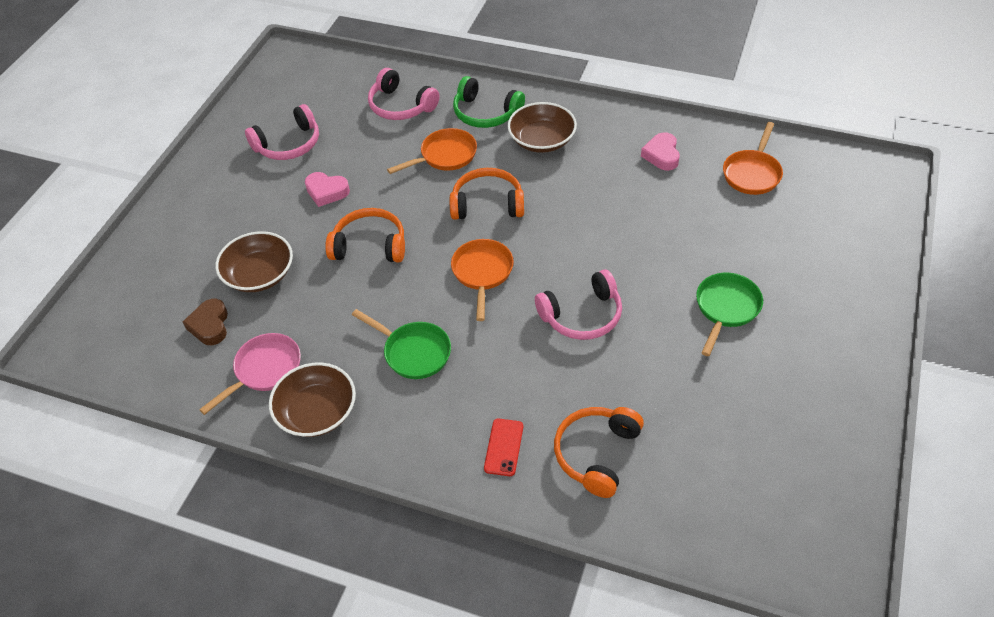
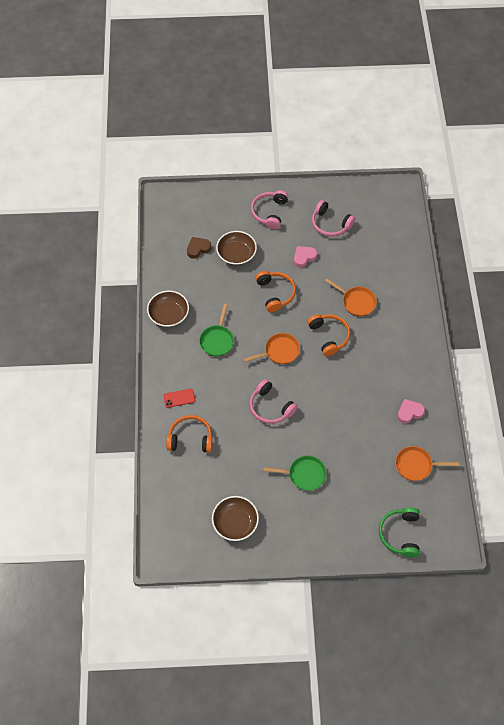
camera: 65 degrees right, 10 degrees up
pink pan [199,333,301,415] -> none
pink heart [305,172,350,207] -> pink heart turned 60 degrees clockwise [294,246,317,268]
pink headphones [368,68,440,120] -> pink headphones moved to [251,190,289,229]
green headphones [453,76,525,128] -> green headphones moved to [379,507,420,557]
brown bowl [508,102,577,153] -> brown bowl moved to [212,496,259,541]

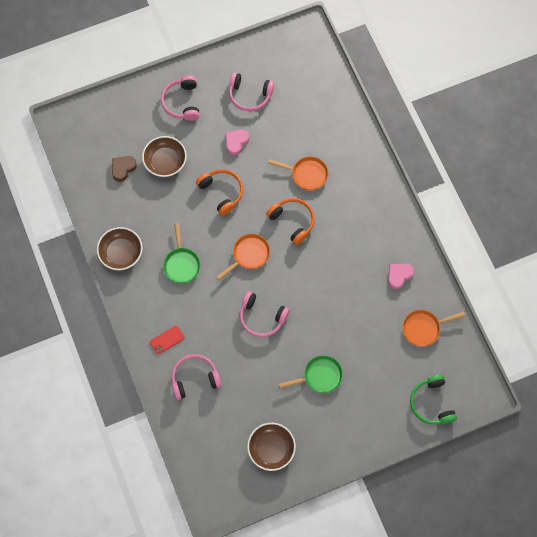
camera: 20 degrees left, 10 degrees up
orange headphones [166,415,213,453] -> pink headphones [172,354,222,400]

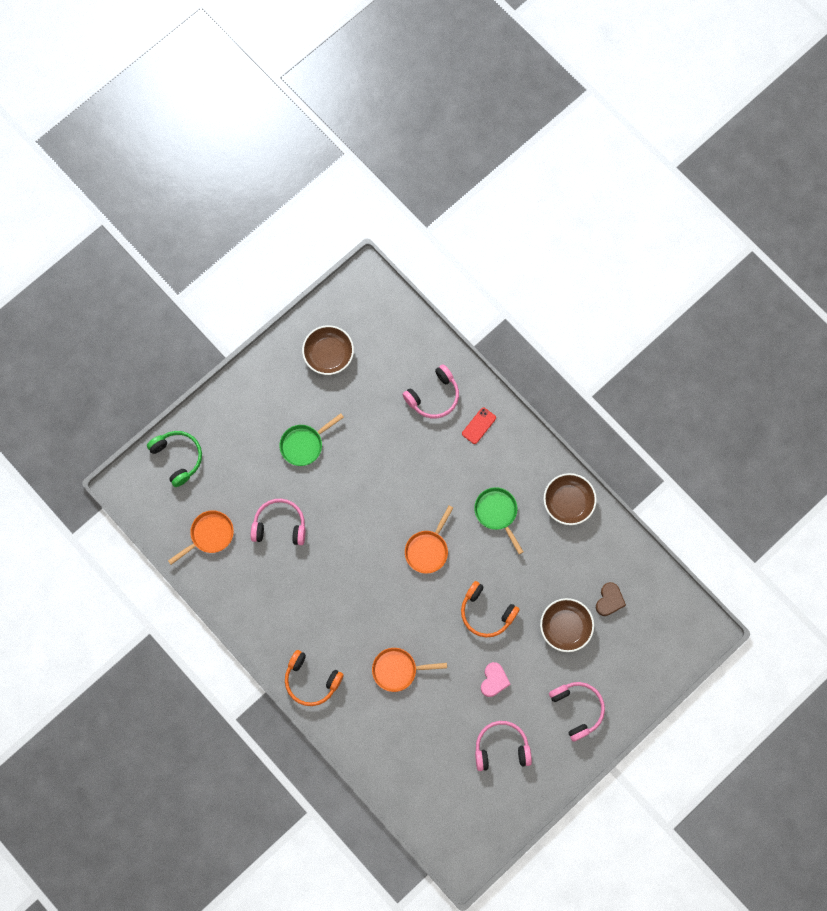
camera: 160 degrees right, 5 degrees up
pink headphones [240,291,290,337] -> pink headphones moved to [251,499,305,545]
orange headphones [266,198,315,245] -> orange headphones moved to [285,650,344,706]
pink heart [388,264,414,289] -> none

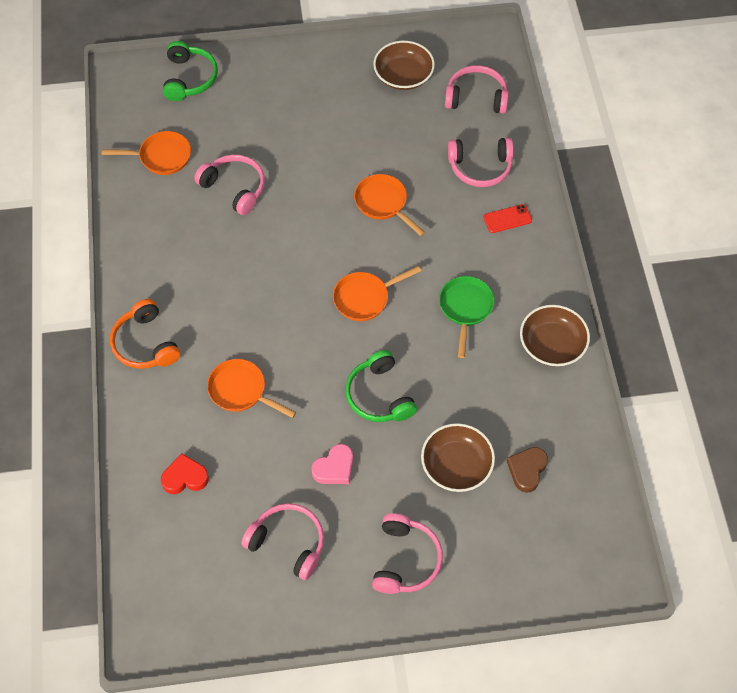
camera: 35 degrees right, 15 degrees down
green pan [280,413,344,466] -> none
orange headphones [461,581,520,637] -> green headphones [345,350,417,422]
brown heart [596,582,626,616] -> brown heart turned 150 degrees clockwise [507,447,548,493]
none -> red heart [161,453,209,494]
none -> orange pan [354,174,425,236]
none -> pink headphones [445,65,509,114]

